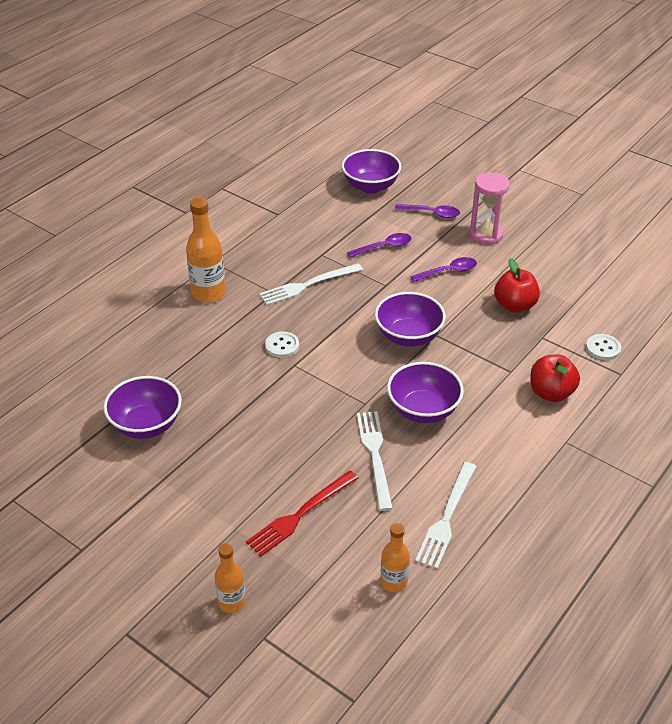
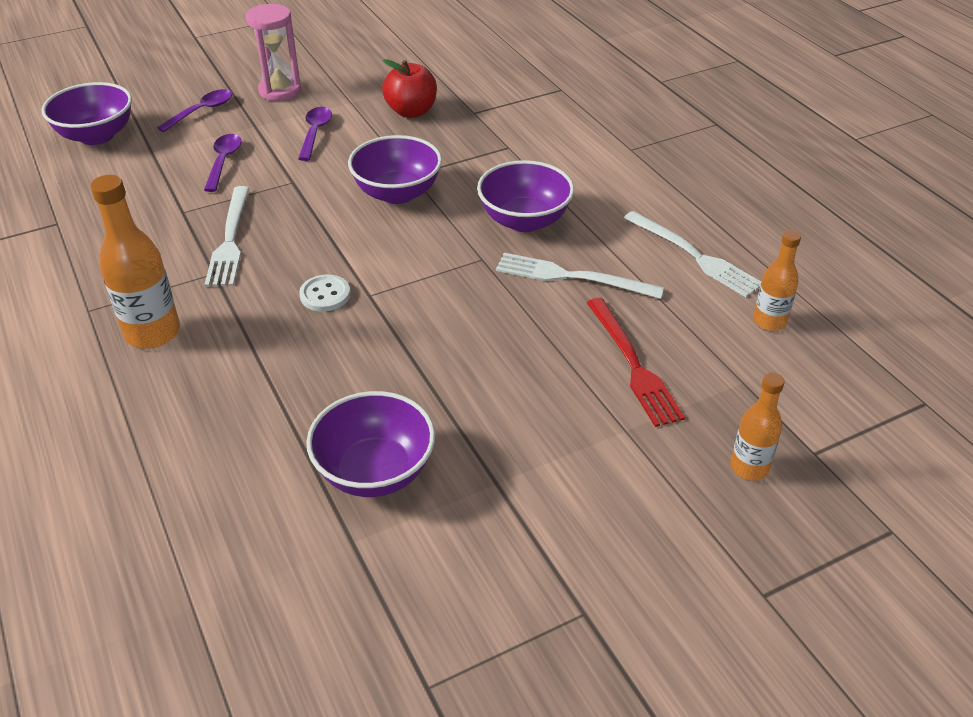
camera: 65 degrees left, 0 degrees up
red apple [530,354,580,402] -> none
white button [586,334,621,360] -> none

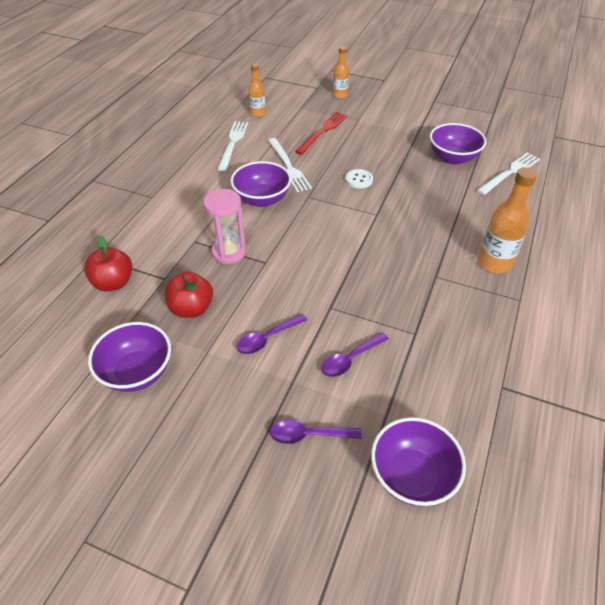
camera: 130 degrees left, 5 degrees up
white fork [204,186,250,287] -> white fork moved to [477,153,540,195]
pink hourglass [246,4,301,101] -> pink hourglass moved to [203,189,246,264]
white button [299,275,350,312] -> white button moved to [345,169,373,188]
purple bowl [348,135,442,204] -> purple bowl moved to [88,322,171,392]
none -> red apple [84,235,132,292]

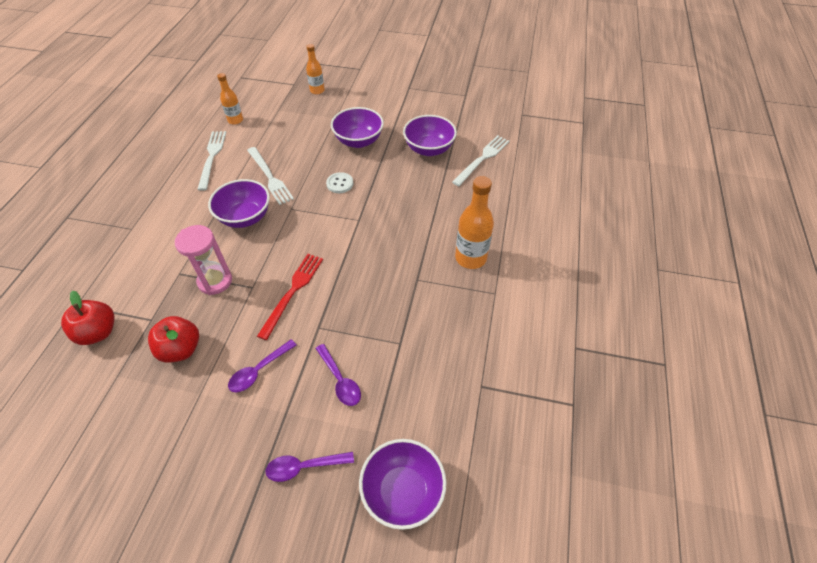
camera: 10 degrees left, 5 degrees up
purple bowl [88,322,171,392] -> purple bowl moved to [331,107,384,148]
red fork [295,112,348,155] -> red fork moved to [257,254,323,340]
purple spoon [321,332,389,377] -> purple spoon turned 75 degrees counterclockwise [316,344,361,406]

